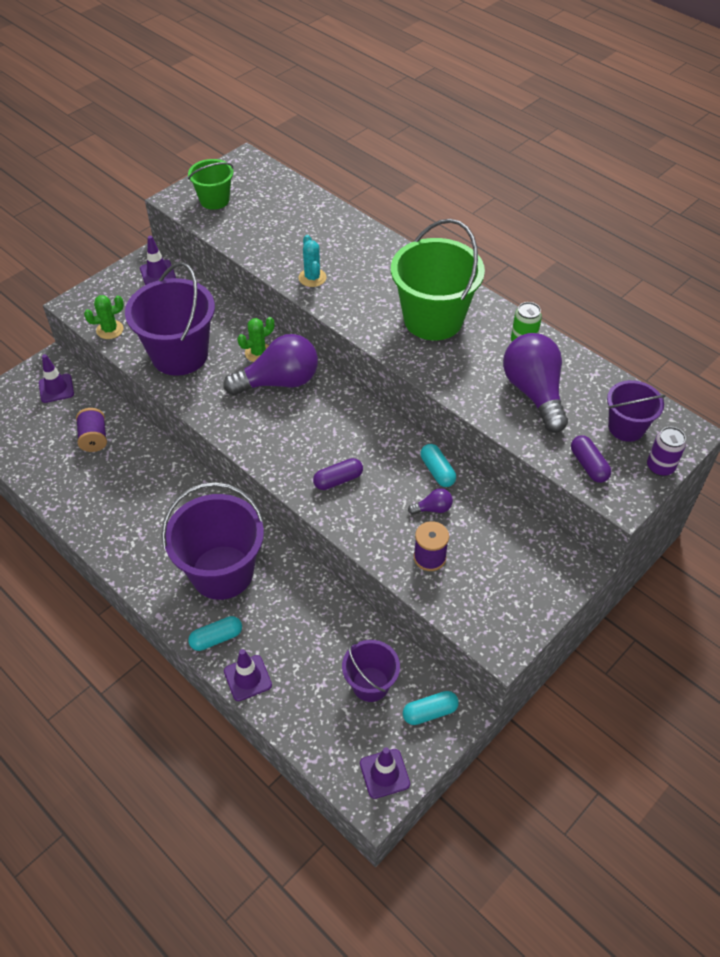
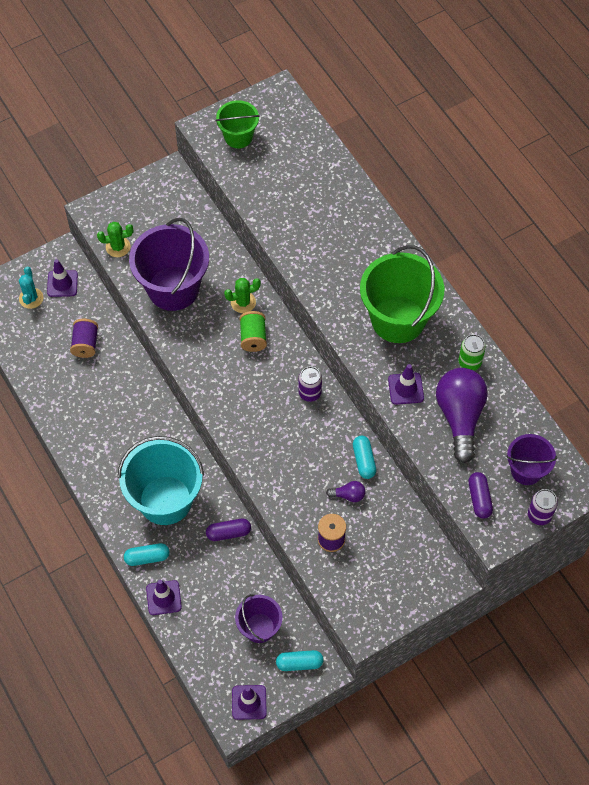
camera: 15 degrees right, 10 degrees up
purple traffic cone [140,236,176,285] -> purple traffic cone moved to [388,364,424,405]
purple bucket [162,482,264,600] -> turquoise bucket [118,436,204,525]
purple light bulb [223,334,318,395] -> green spool [240,311,267,352]
turquoise cactus [299,235,327,287] -> turquoise cactus moved to [19,267,43,309]
purple capsule [313,458,363,490] -> purple capsule moved to [206,518,251,541]
none -> purple can [299,366,322,402]

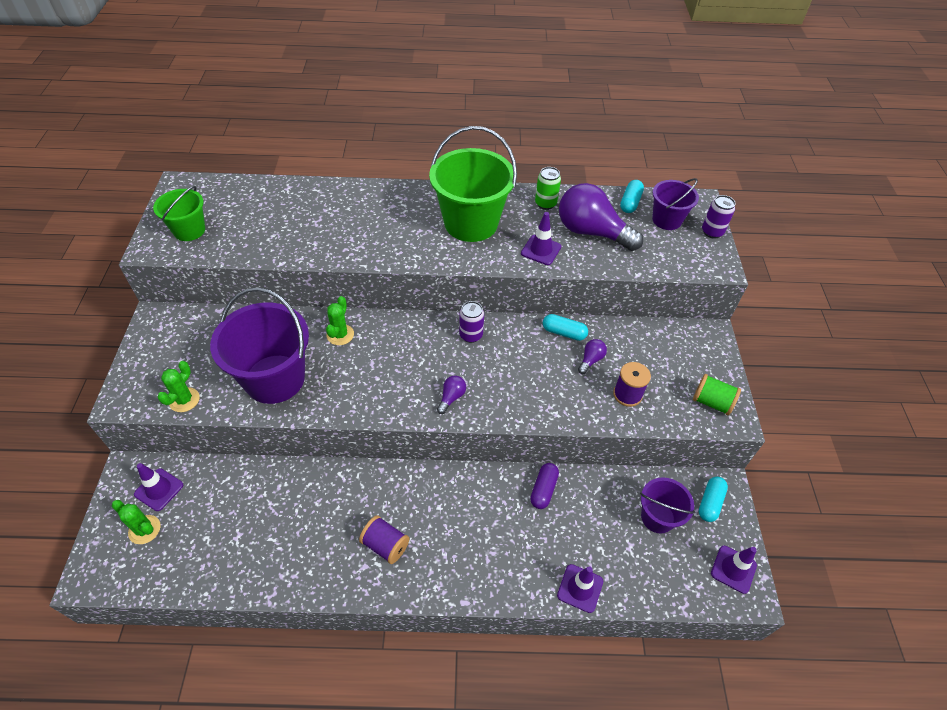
camera: 60 degrees left, 10 degrees down
turquoise cactus [19,267,43,309] -> green cactus [112,500,161,544]
purple spool [70,319,98,358] -> purple spool moved to [359,515,410,564]
turquoise bucket [118,436,204,525] -> none
turquoise capsule [124,543,170,566] -> turquoise capsule moved to [620,180,644,213]
green spool [240,311,267,352] -> green spool moved to [693,374,741,416]
purple capsule [468,472,493,519] -> none
none -> purple light bulb [437,376,466,414]

